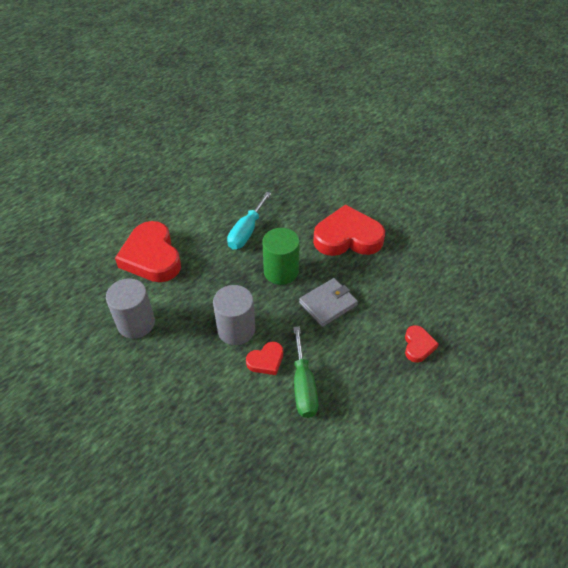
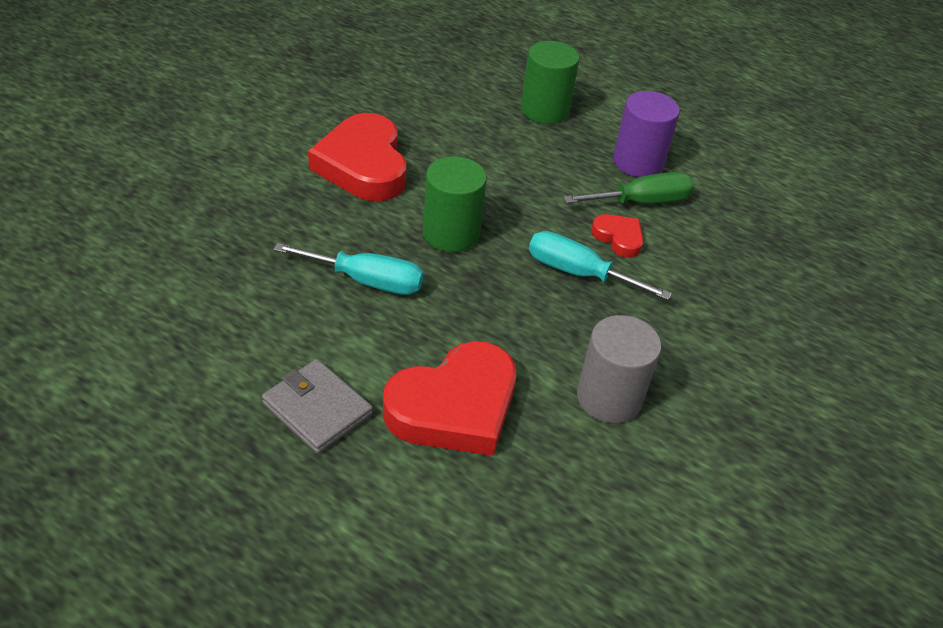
camera: 105 degrees left, 5 degrees down
grey cylinder [213,285,255,345] -> turquoise screwdriver [529,231,672,300]
grey wallet [299,278,358,327] -> grey wallet moved to [262,359,373,454]
red heart [405,325,439,363] -> green cylinder [521,41,579,124]
none -> purple cylinder [613,91,680,177]

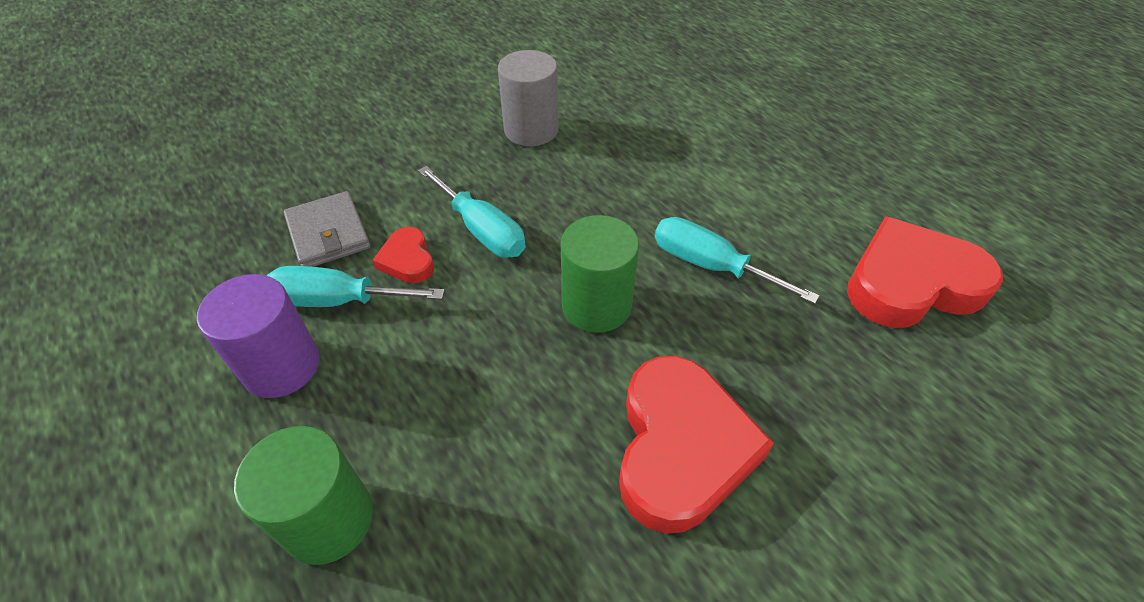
camera: 155 degrees left, 5 degrees up
grey wallet [262,359,373,454] -> grey wallet moved to [284,191,370,267]
red heart [383,341,516,456] -> red heart moved to [847,216,1003,328]
green screwdriver [563,172,694,204] -> turquoise screwdriver [266,266,445,307]

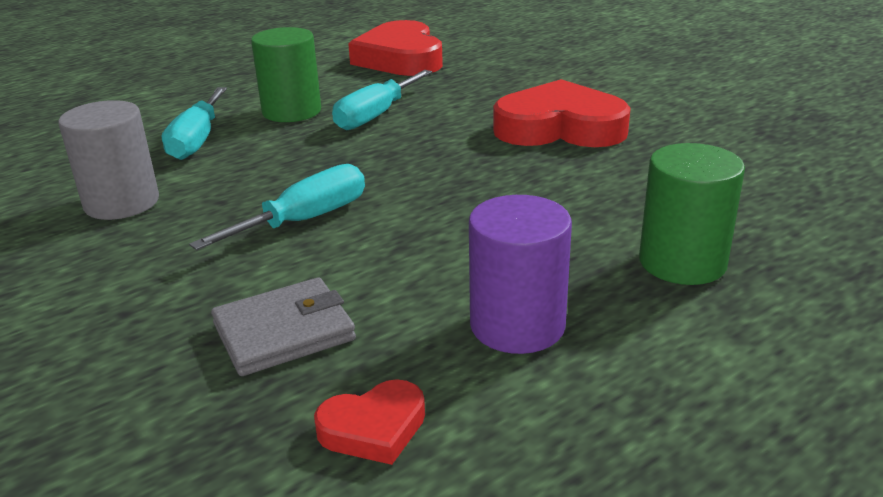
camera: 90 degrees left, 20 degrees down
turquoise screwdriver [266,266,445,307] -> turquoise screwdriver moved to [162,87,227,160]
red heart [373,227,434,283] -> red heart moved to [314,379,425,465]
green cylinder [561,215,639,333] -> green cylinder moved to [251,27,321,122]

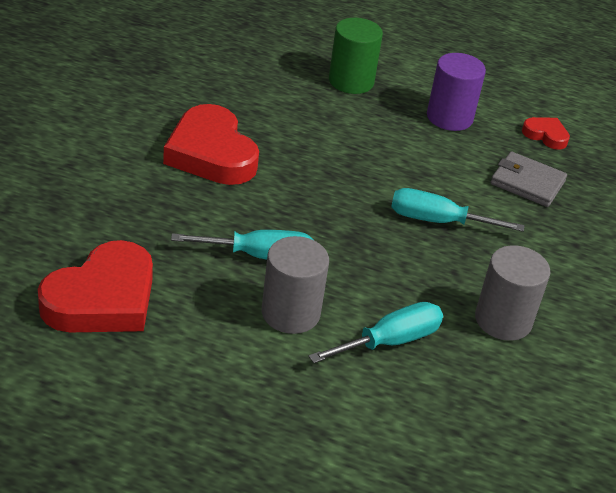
camera: 130 degrees left, 10 degrees up
green cylinder [251,27,321,122] -> grey cylinder [262,236,329,334]

